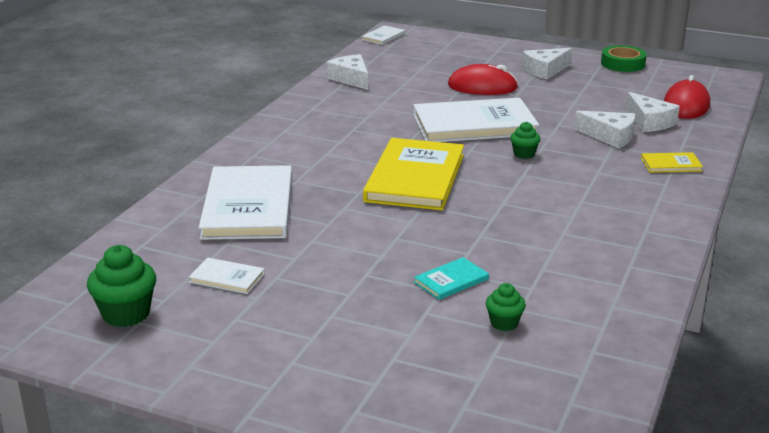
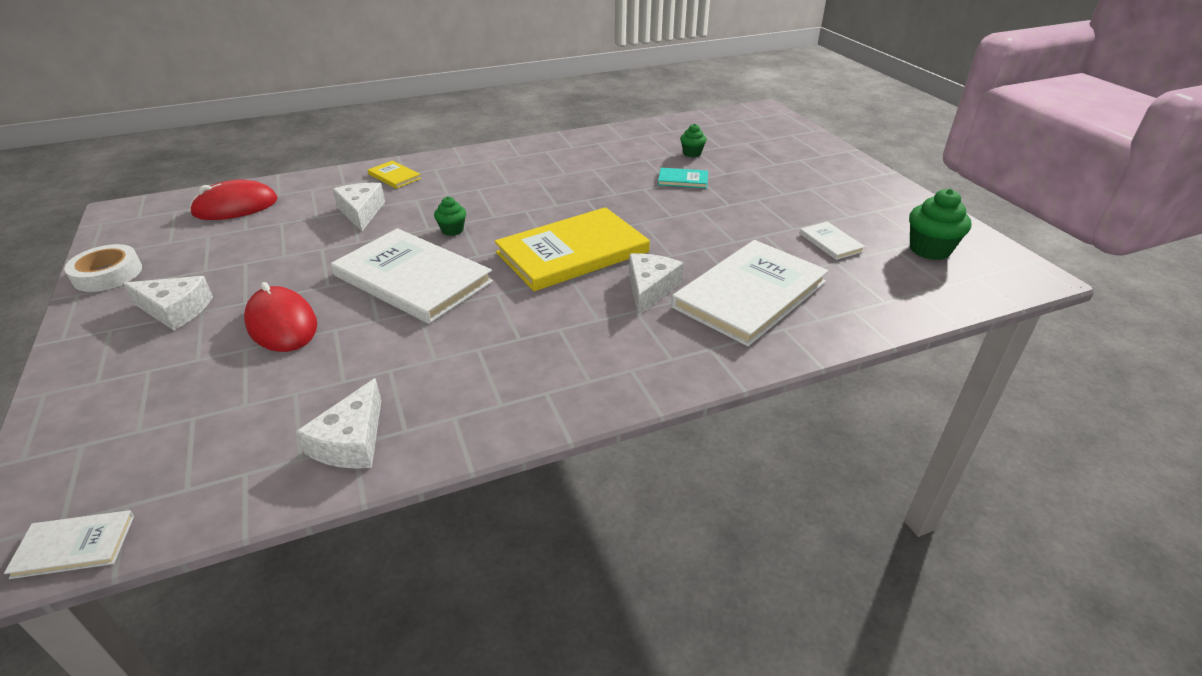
camera: 135 degrees left, 10 degrees up
green tape [601,45,647,72] -> white tape [64,244,142,292]
white cheese [626,92,680,132] -> white cheese moved to [629,253,683,316]

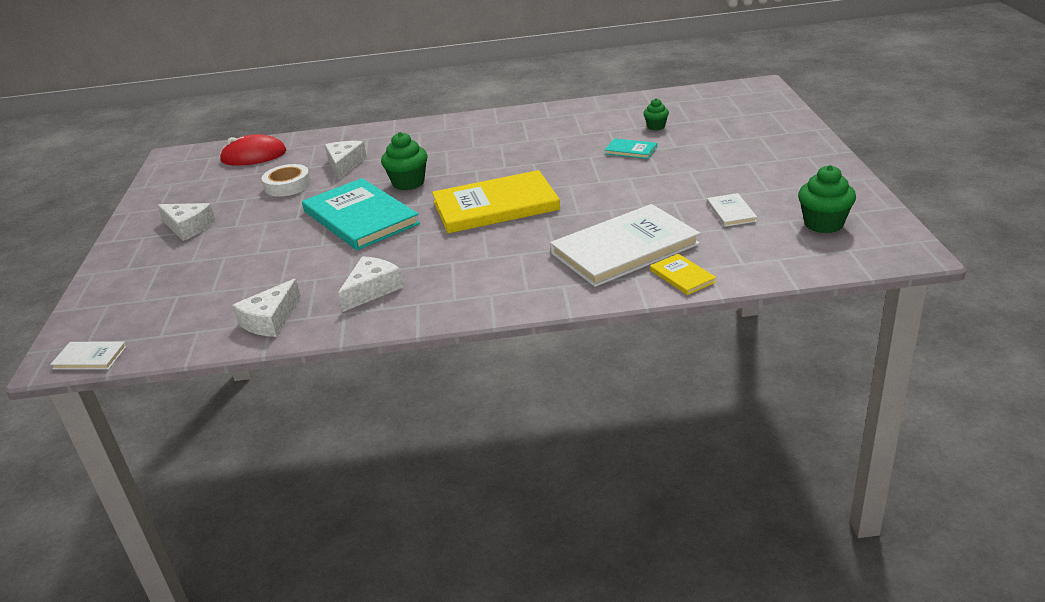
camera: 20 degrees right, 5 degrees down
white tape [64,244,142,292] -> white tape moved to [262,164,311,197]
red mouse [244,282,317,352] -> none
white book [331,228,493,324] -> turquoise book [302,178,420,250]
yellow book [368,160,421,189] -> yellow book moved to [650,254,716,295]
green cupcake [434,196,466,236] -> green cupcake [381,132,428,190], size x1.71
white cheese [629,253,683,316] -> white cheese moved to [338,256,403,312]

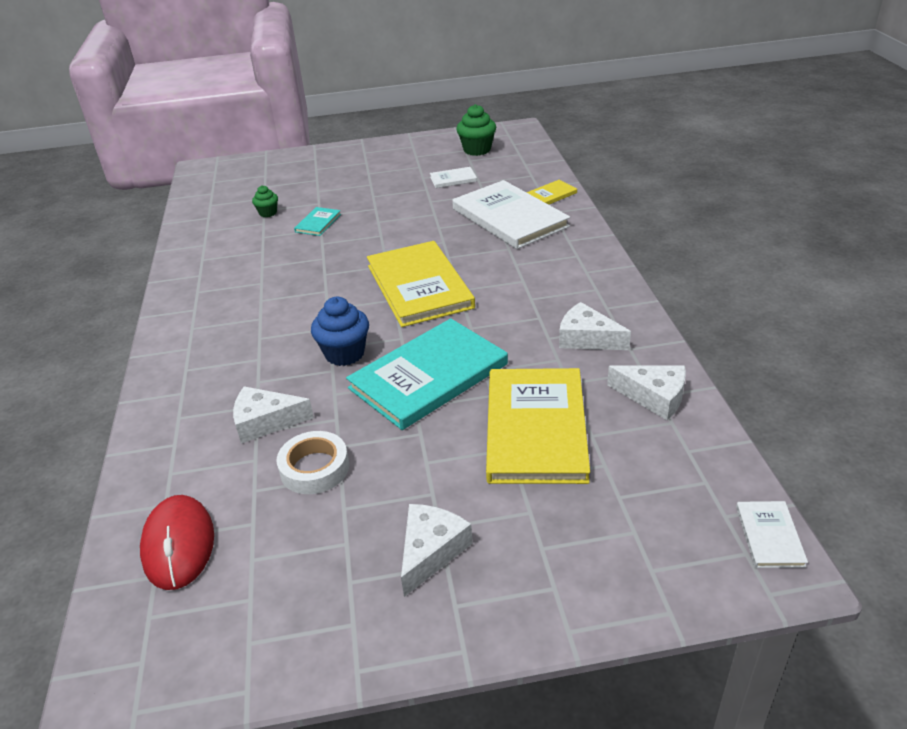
camera: 95 degrees left, 5 degrees up
green cupcake [381,132,428,190] -> blue cupcake [311,297,369,366]
none -> yellow book [486,368,590,484]

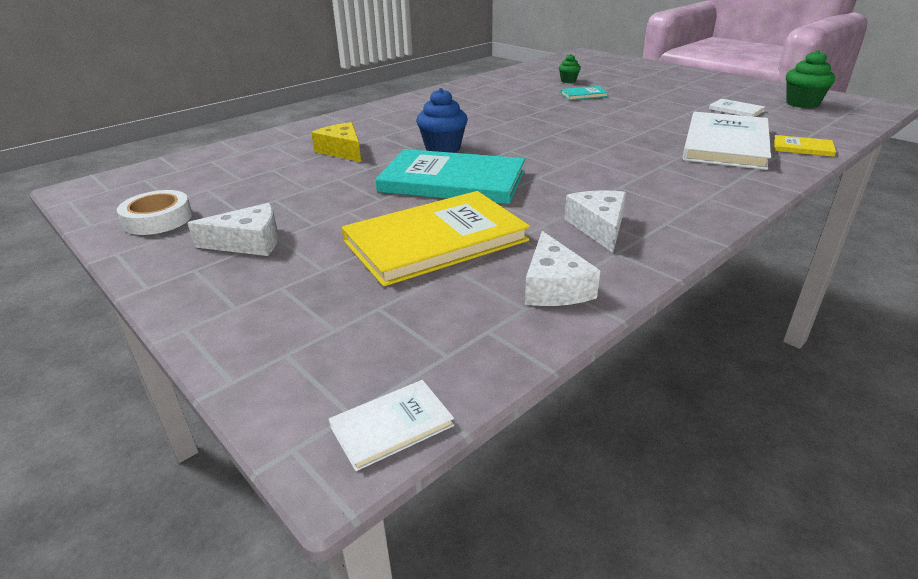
camera: 55 degrees right, 5 degrees down
red mouse [140,495,214,590] -> none
white cheese [233,386,314,444] -> yellow cheese [311,122,361,162]
white tape [277,431,349,494] -> white tape moved to [117,190,192,235]
yellow book [367,241,475,327] -> none

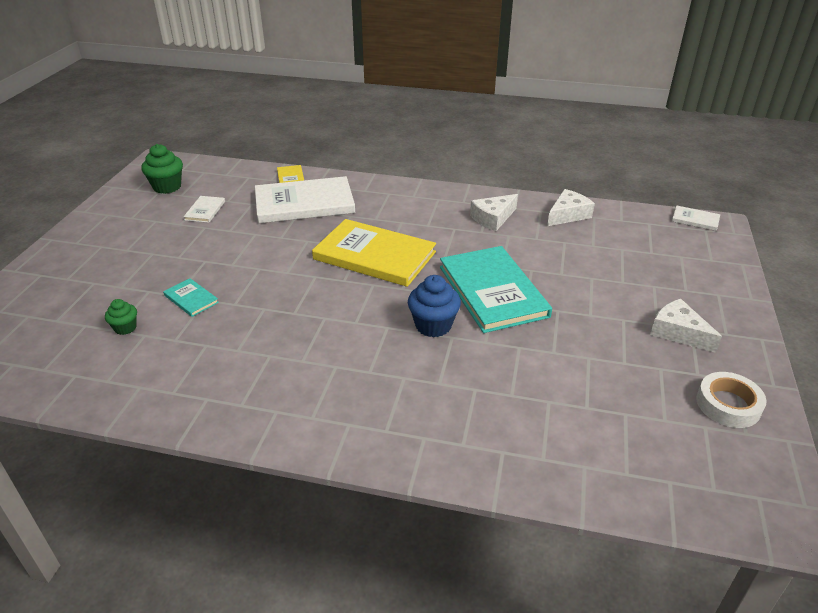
camera: 125 degrees left, 5 degrees up
yellow cheese [311,122,361,162] -> none
yellow book [342,191,530,287] -> yellow book moved to [312,219,436,287]

